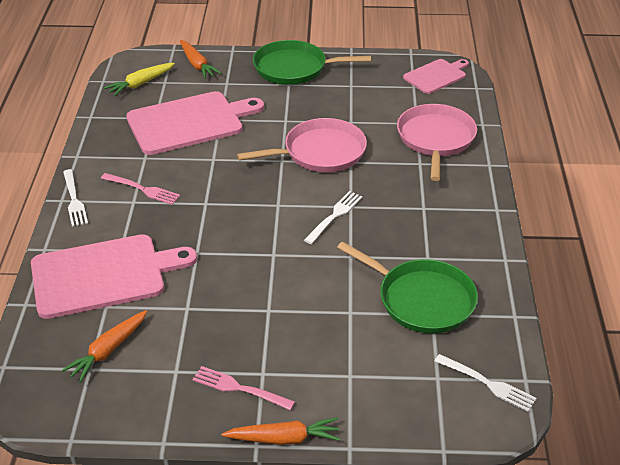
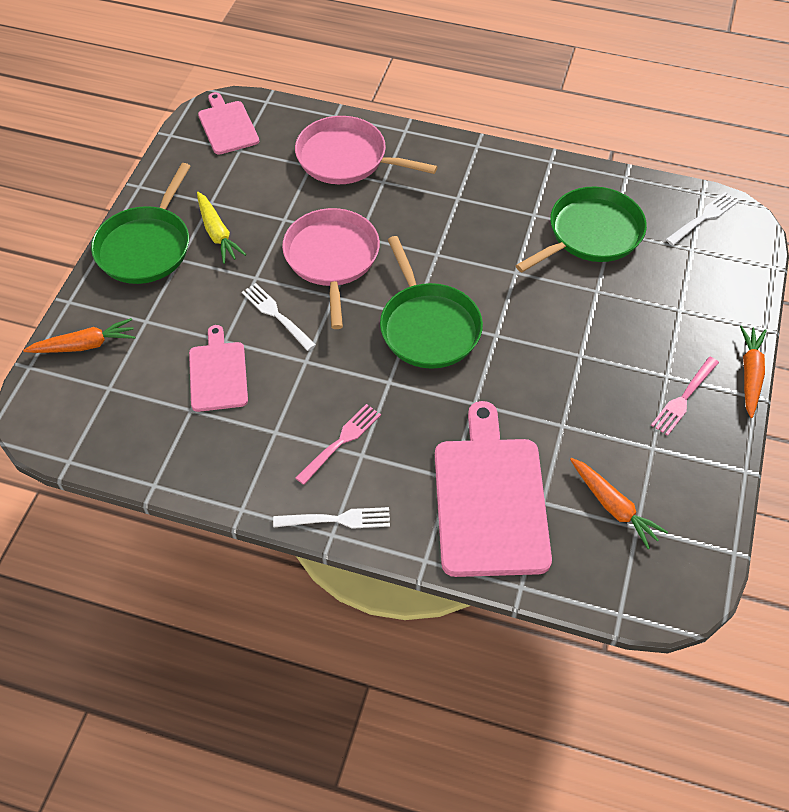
camera: 75 degrees left, 15 degrees up
yellow carrot [104,63,175,96] -> yellow carrot moved to [197,192,246,264]
pink cutting board [126,91,264,155] -> pink cutting board [189,325,248,412], size x0.56
white fork [304,191,363,244] -> white fork moved to [242,283,316,351]
none -> green pan [380,236,483,369]

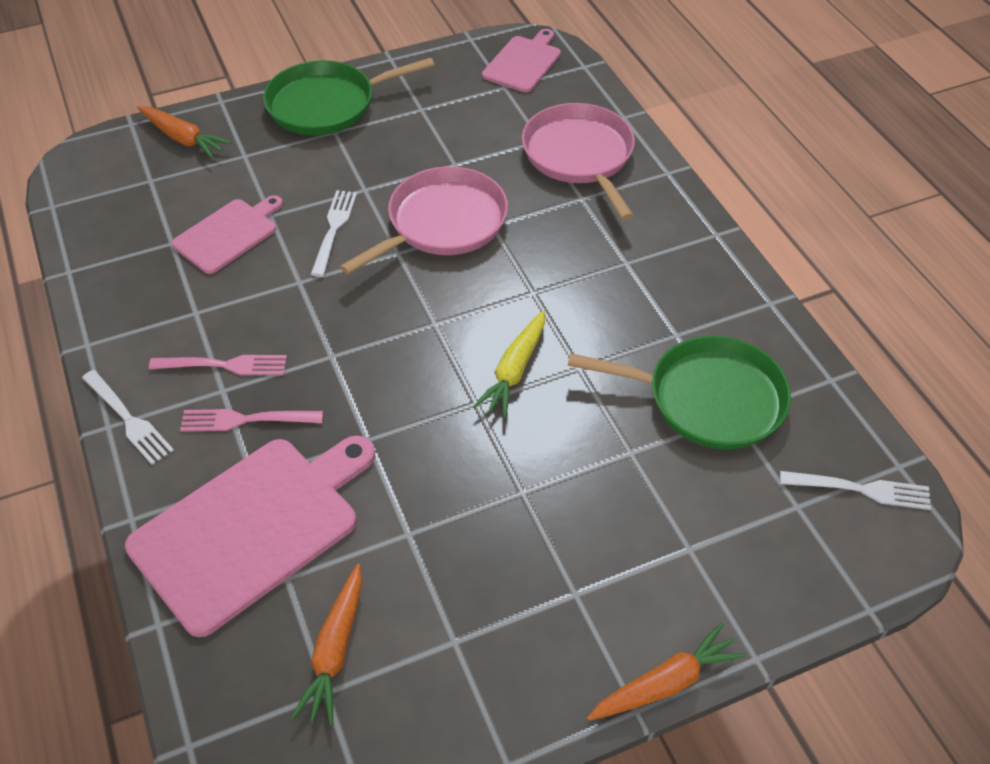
camera: 50 degrees right, 5 degrees down
yellow carrot [197,192,246,264] -> yellow carrot moved to [473,310,545,418]
green pan [380,236,483,369] -> none
pink fork [651,357,719,436] -> pink fork moved to [180,409,323,432]

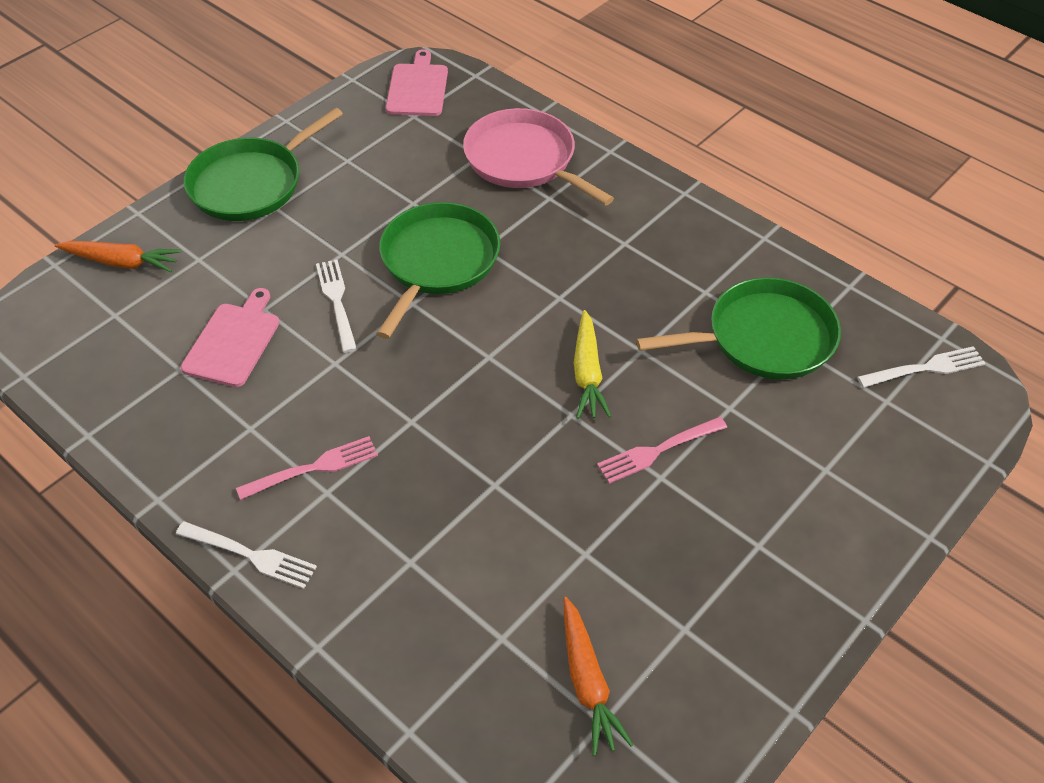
camera: 25 degrees left, 0 degrees up
pink cutting board [125,436,375,637] -> none
pink fork [180,409,323,432] -> pink fork moved to [597,417,727,484]
pink pan [340,166,508,275] -> green pan [377,202,500,339]
orange carrot [587,623,746,721] -> none

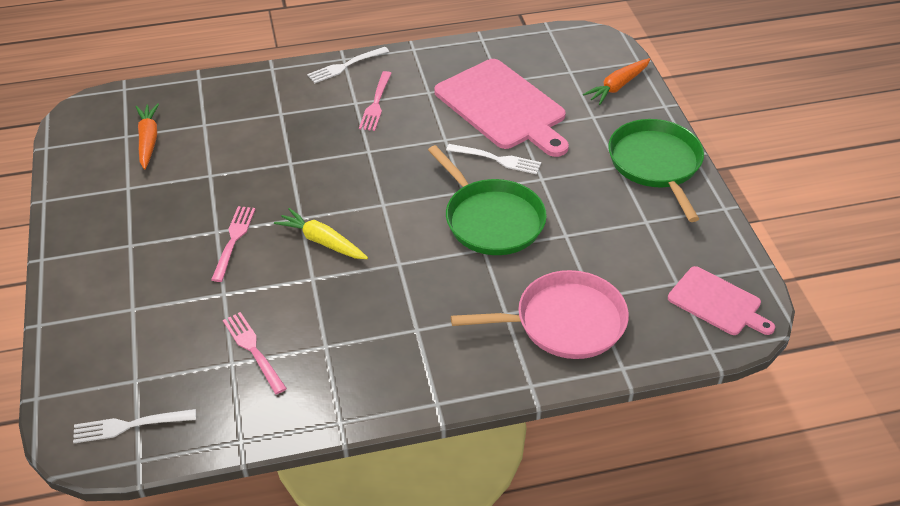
camera: 125 degrees right, 5 degrees down
pink cutting board [181,288,280,387] -> pink cutting board [434,59,569,157], size x1.78
orange carrot [564,597,634,756] -> orange carrot turned 60 degrees clockwise [136,103,159,169]
green pan [636,278,841,379] -> pink fork [223,312,287,394]
white fork [857,346,986,388] -> white fork turned 60 degrees clockwise [73,409,196,443]

